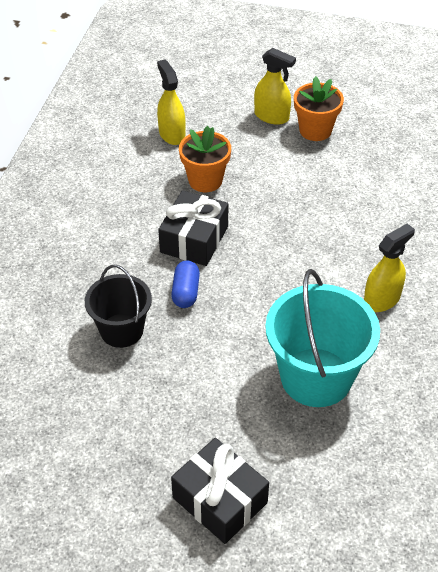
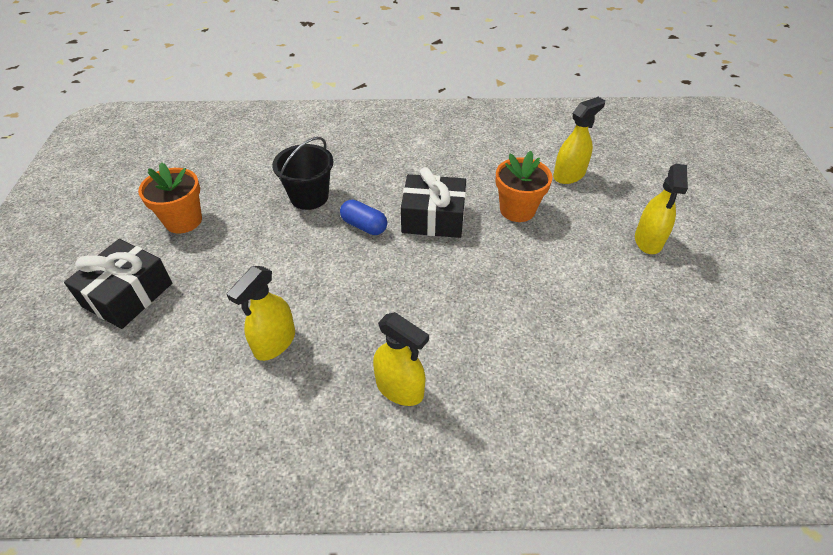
camera: 75 degrees right, 0 degrees up
blue capsule [171,261,200,308] -> blue capsule turned 45 degrees clockwise [340,200,387,235]
turquoise bucket [265,269,380,407] -> yellow spray bottle [227,266,295,361]
orange flower pot [294,76,344,141] -> orange flower pot moved to [138,162,202,233]

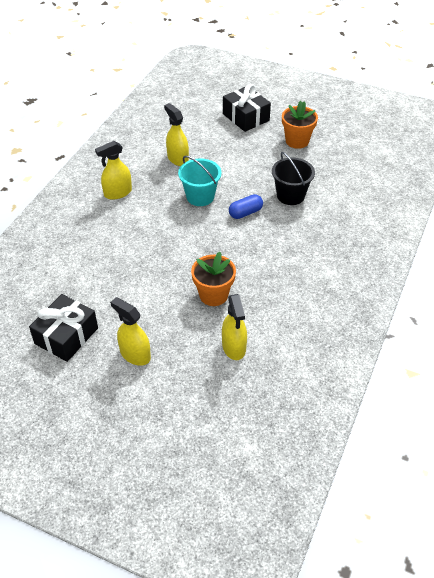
camera: 115 degrees right, 0 degrees up
black gift [401,167,466,238] -> black gift moved to [29,294,98,362]
none -> turquoise bucket [178,156,221,206]

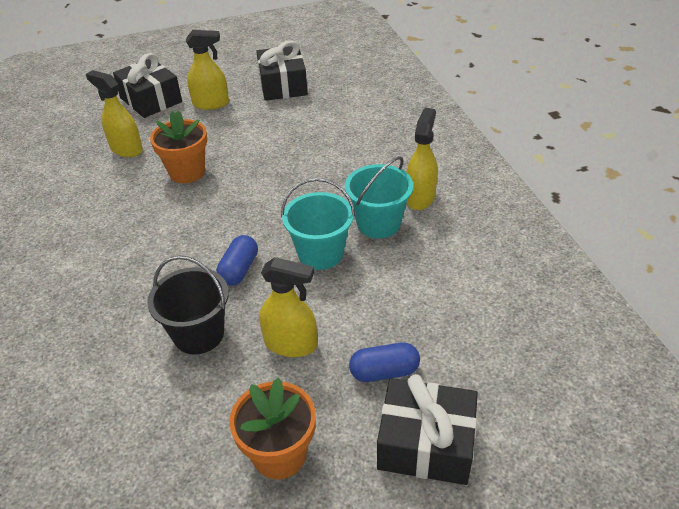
camera: 140 degrees right, 5 degrees down
yellow spray bottle [164,103,189,166] -> yellow spray bottle moved to [259,257,317,357]
none -> black gift [113,53,182,118]
none -> turquoise bucket [345,156,413,238]
none -> blue capsule [349,343,420,382]

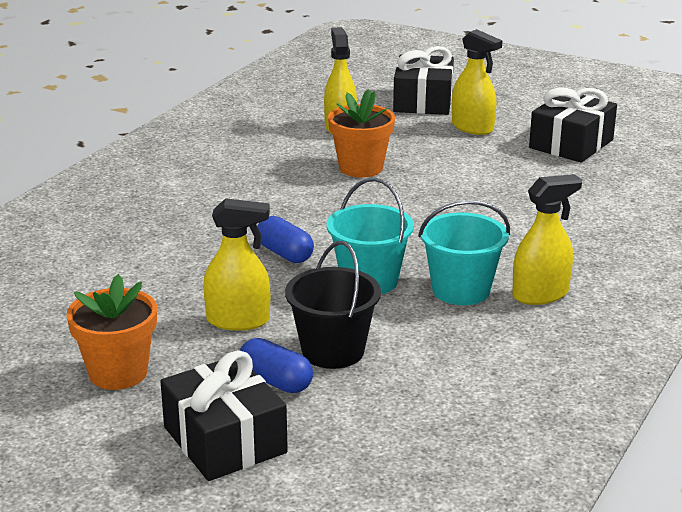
camera: 45 degrees right, 15 degrees down
black bucket [147,256,229,355] -> black bucket moved to [285,241,381,369]
blue capsule [216,235,258,286] -> blue capsule turned 75 degrees clockwise [257,216,314,263]
yellow spray bottle [259,257,317,357] -> yellow spray bottle turned 60 degrees counterclockwise [203,198,270,331]

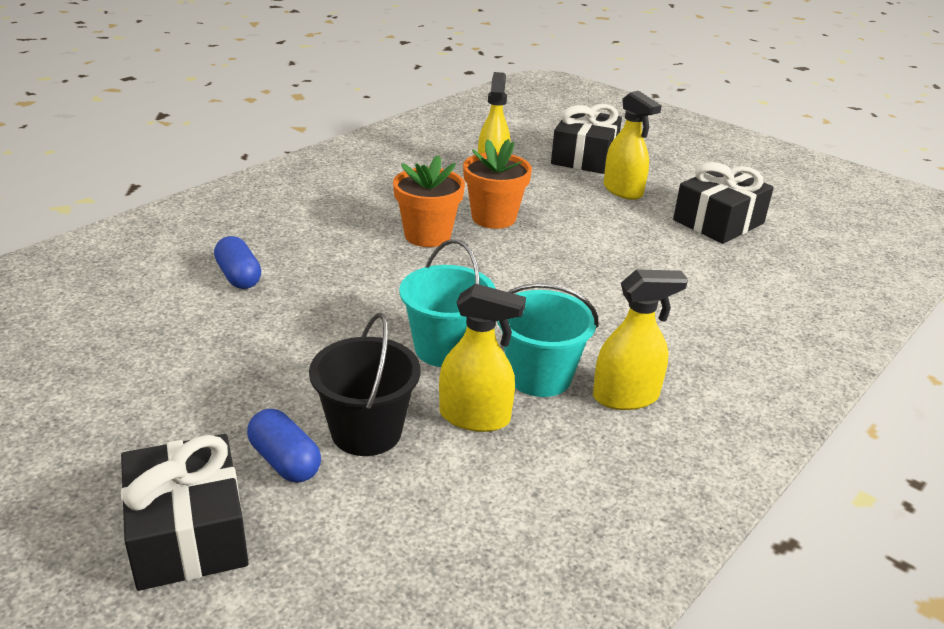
camera: 10 degrees right, 5 degrees up
orange flower pot [67,274,157,390] -> orange flower pot moved to [393,155,465,247]
yellow spray bottle [203,198,270,331] -> yellow spray bottle moved to [439,284,526,432]
blue capsule [257,216,314,263] -> blue capsule moved to [214,236,261,289]

